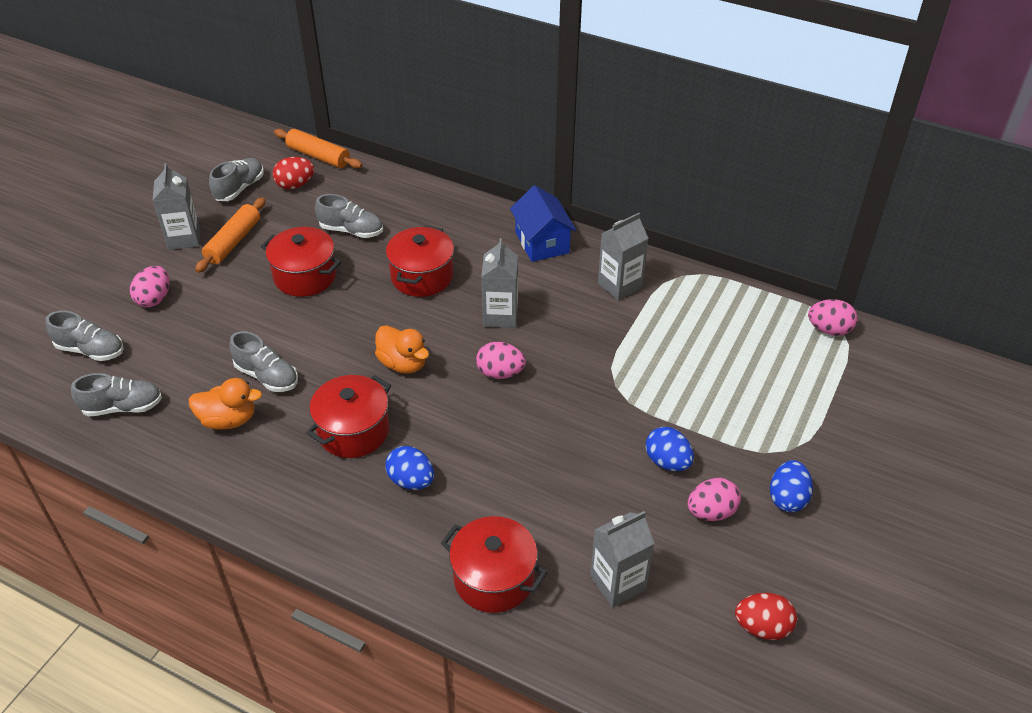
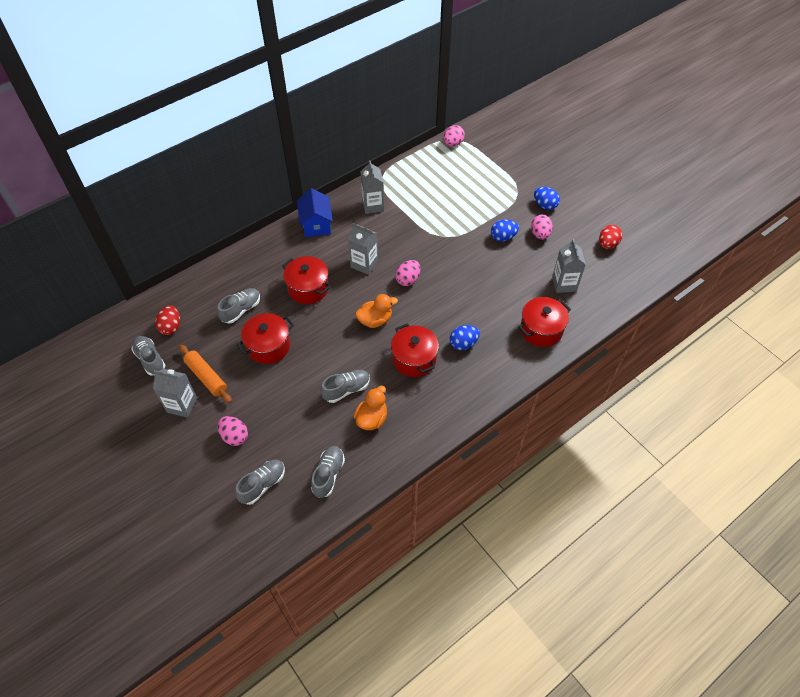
camera: 65 degrees left, 10 degrees up
orange rolling pin [274,129,362,168] -> none
blue house [510,185,577,262] -> blue house turned 75 degrees clockwise [297,188,333,237]

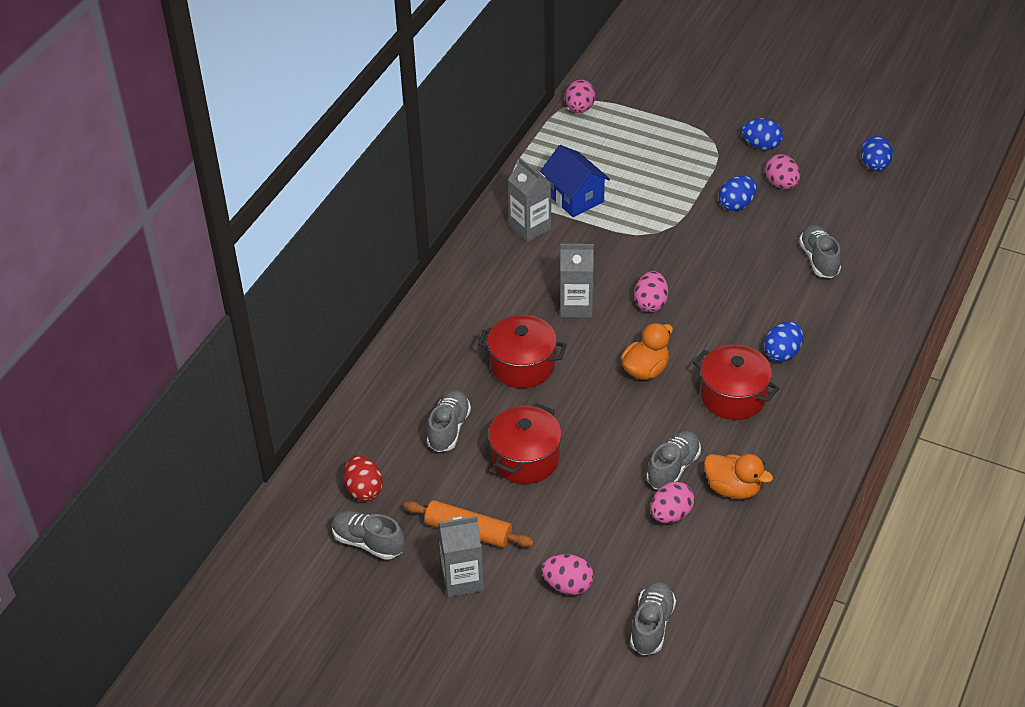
camera: 25 degrees left, 10 degrees down
blue house [297,188,333,237] -> blue house moved to [540,145,610,217]
grey shoe [311,446,345,498] -> grey shoe moved to [799,225,841,278]
orange duck [354,386,387,430] -> orange duck turned 120 degrees clockwise [704,454,773,499]
red pot [518,297,571,347] -> none
grey carton [552,239,586,293] -> none
red egg [599,225,622,249] -> blue egg [861,136,893,171]
none -> pink egg [651,481,695,523]

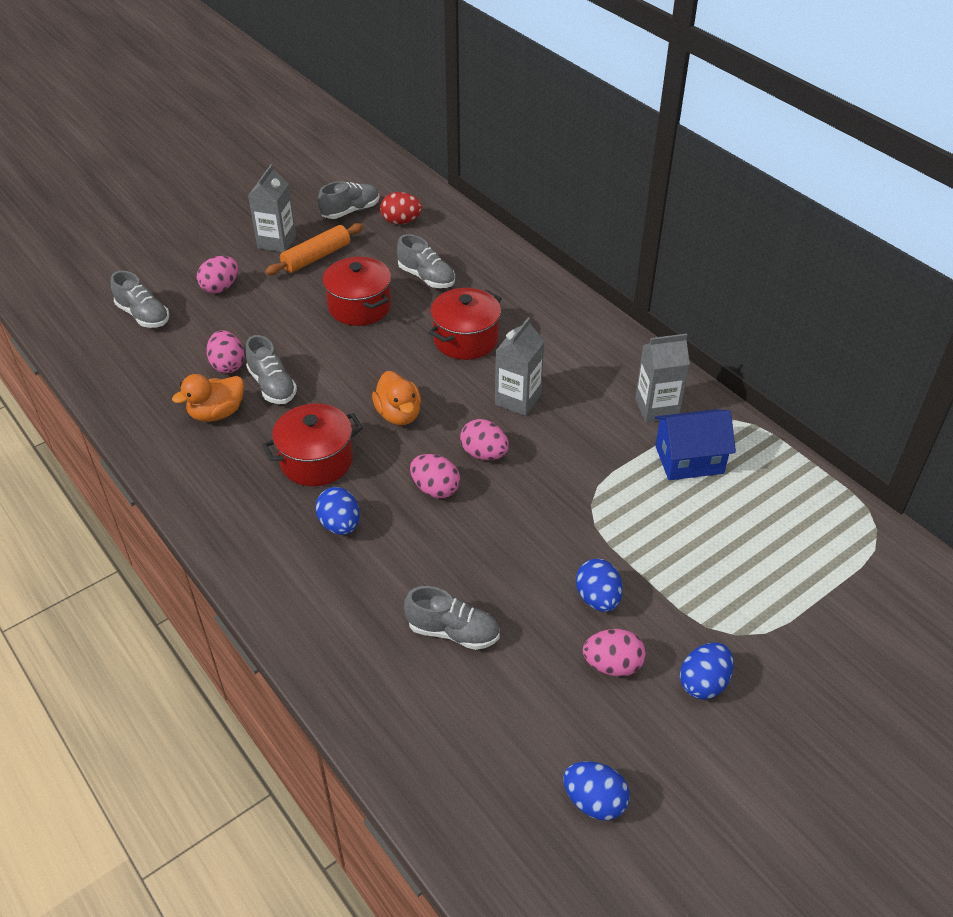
camera: 115 degrees right, 0 degrees up
pink egg [565,80,595,113] -> pink egg moved to [410,454,460,498]

